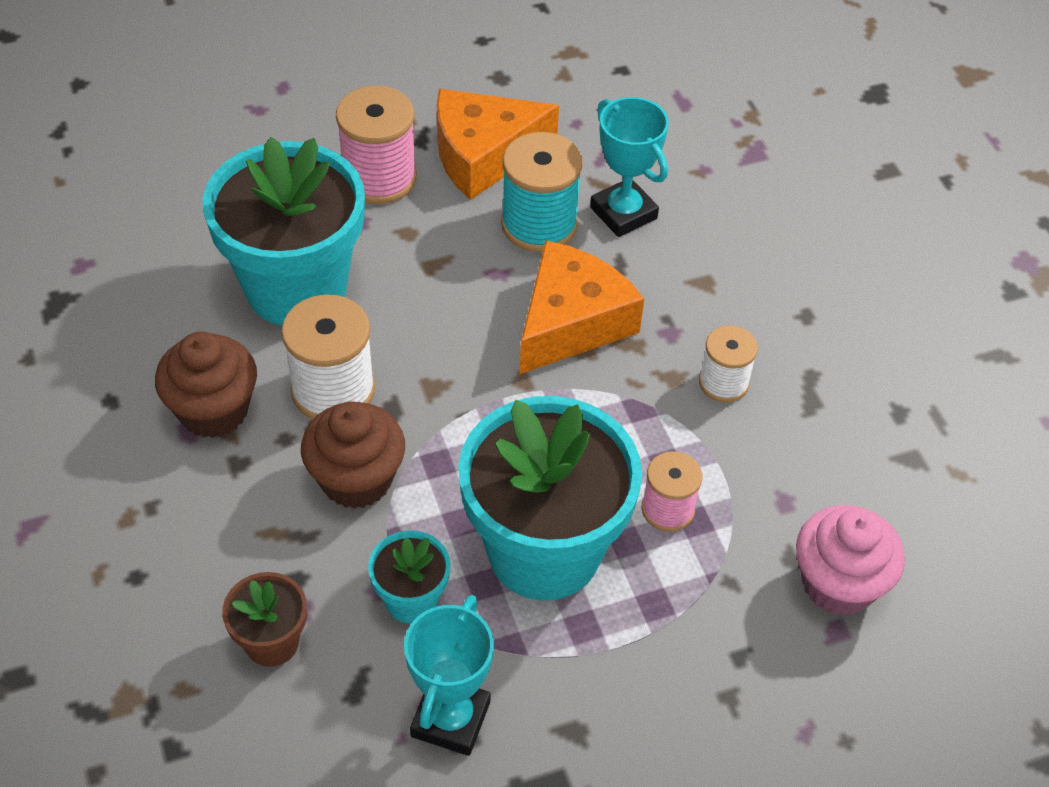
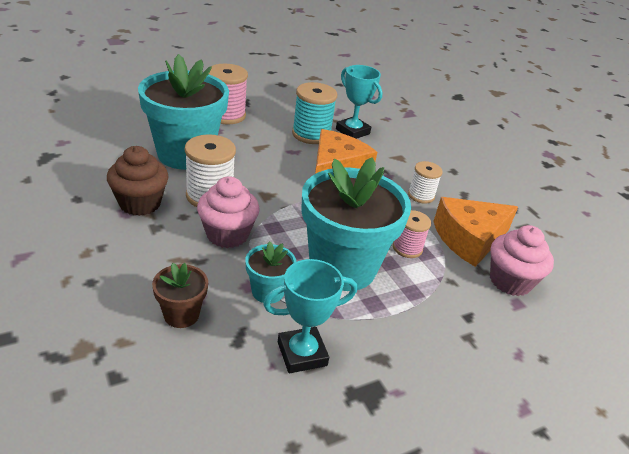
camera: 10 degrees left, 15 degrees down
brown cupcake [301,401,405,509] -> pink cupcake [197,176,260,248]
turquoise trophy [404,595,494,756] -> turquoise trophy turned 60 degrees clockwise [263,259,357,373]
orange cheese [437,89,559,200] -> orange cheese moved to [433,197,518,267]

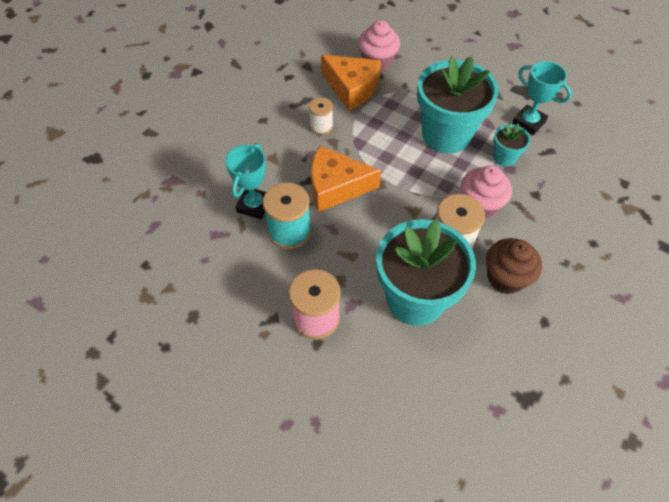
camera: 115 degrees left, 20 degrees up
brown flower pot [152,263,208,328] -> none
pink spool [393,210,431,258] -> none

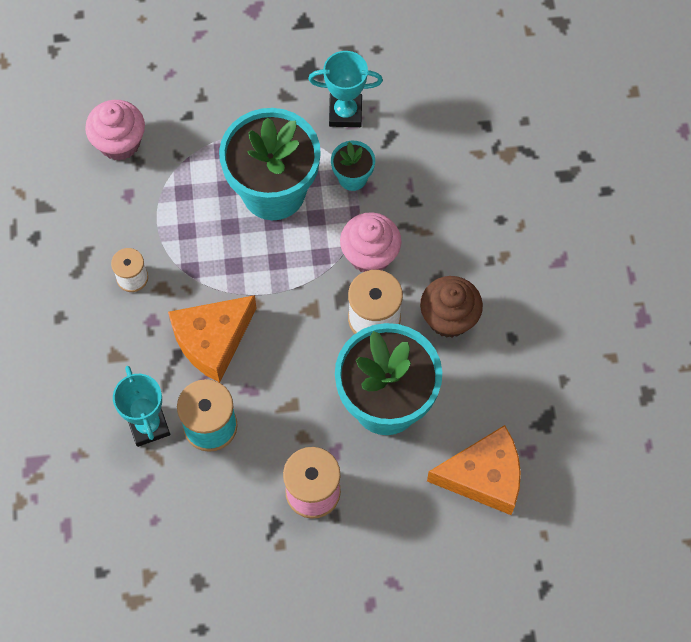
camera: 40 degrees left, 10 degrees up
orange cheese [321,55,381,111] -> orange cheese moved to [427,425,521,515]

